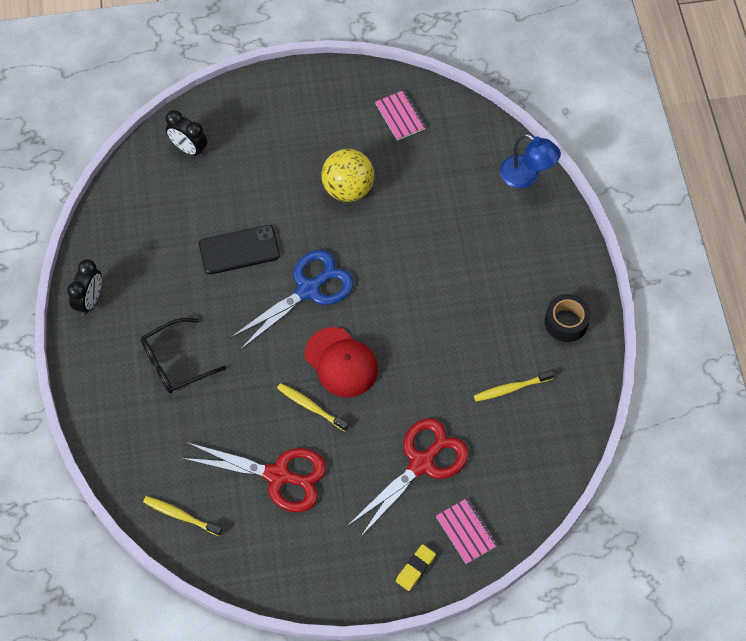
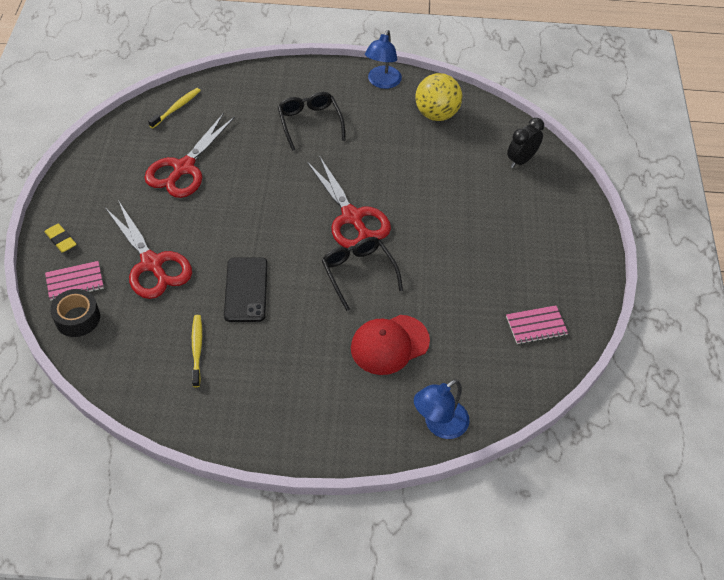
camera: 100 degrees right, 10 degrees down
black clock [67,259,102,316] -> blue lamp [365,30,402,89]
black phone [199,225,280,274] -> black phone moved to [224,257,268,322]
blue scissors [230,250,354,350] -> red scissors [307,157,391,248]
yellow toothbrush [277,383,349,431] -> none
red cap [305,327,378,397] -> red cap moved to [351,315,430,375]
yellow ball [321,149,374,202] -> yellow ball moved to [415,73,462,121]
black tape [545,294,591,342] -> black tape moved to [50,289,100,337]
none -> black glasses [322,237,403,311]

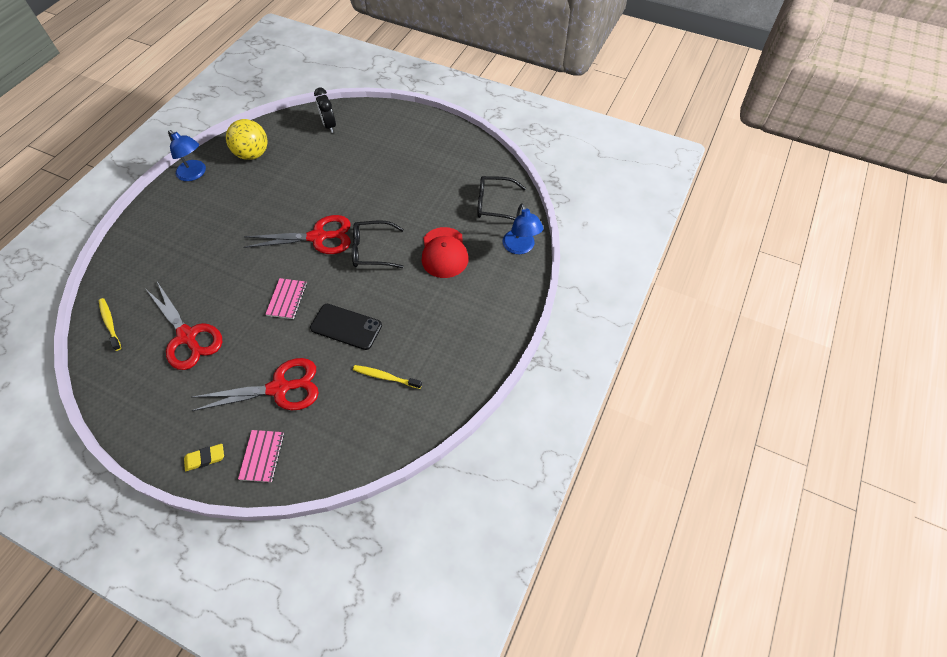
camera: 65 degrees left, 5 degrees up
black tape [50,289,100,337] -> none
black glasses [278,92,345,151] -> black glasses moved to [477,176,526,220]
pink notebook [506,305,568,344] -> pink notebook moved to [265,278,307,319]

